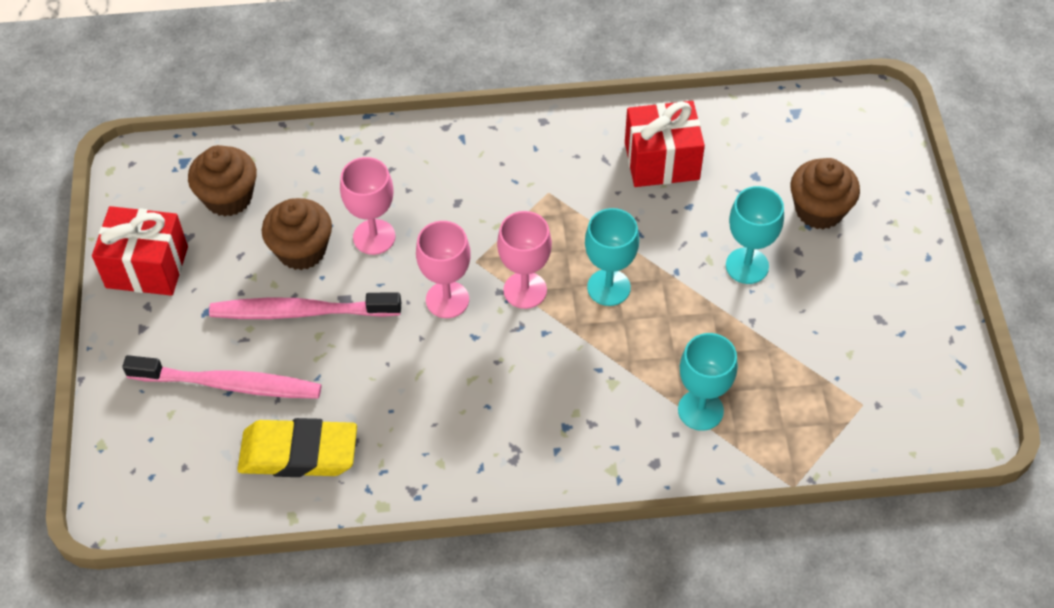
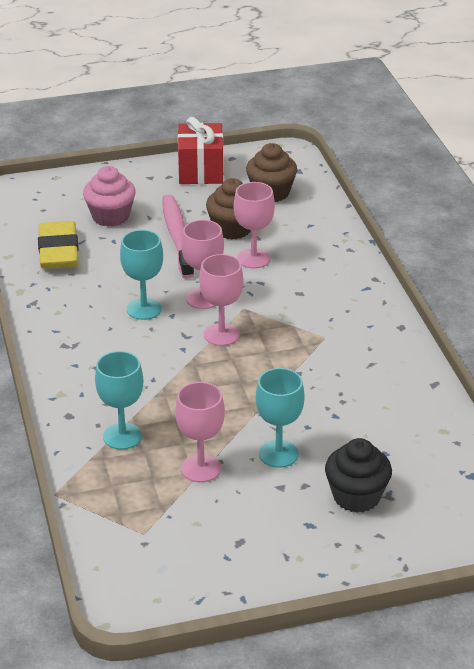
camera: 80 degrees right, 20 degrees down
pink toothbrush [122,355,322,399] -> pink cupcake [83,166,136,227]
turquoise goblet [585,208,639,306] -> turquoise goblet moved to [120,230,163,320]
red gift [625,101,705,187] -> none
brown cupcake [790,158,860,229] -> black cupcake [325,438,392,513]
none -> pink goblet [175,382,225,482]

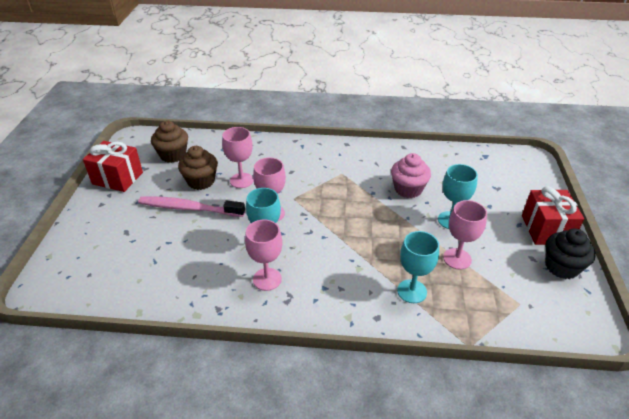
camera: 70 degrees left, 5 degrees up
yellow eraser [38,221,79,269] -> none
pink cupcake [83,166,136,227] -> pink cupcake moved to [391,153,431,198]
pink goblet [199,254,244,346] -> pink goblet moved to [245,220,282,291]
black cupcake [325,438,392,513] -> black cupcake moved to [545,229,596,279]
none -> red gift [522,186,584,245]

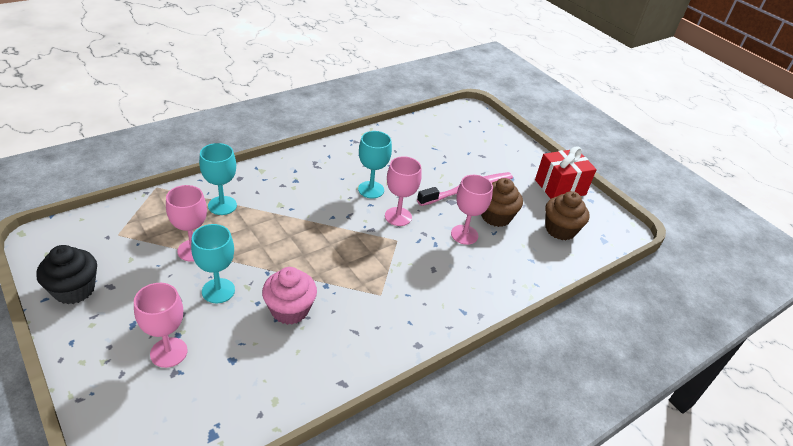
camera: 135 degrees right, 0 degrees up
pink goblet [245,220,282,291] -> pink goblet moved to [134,283,188,368]
red gift [522,186,584,245] -> none

